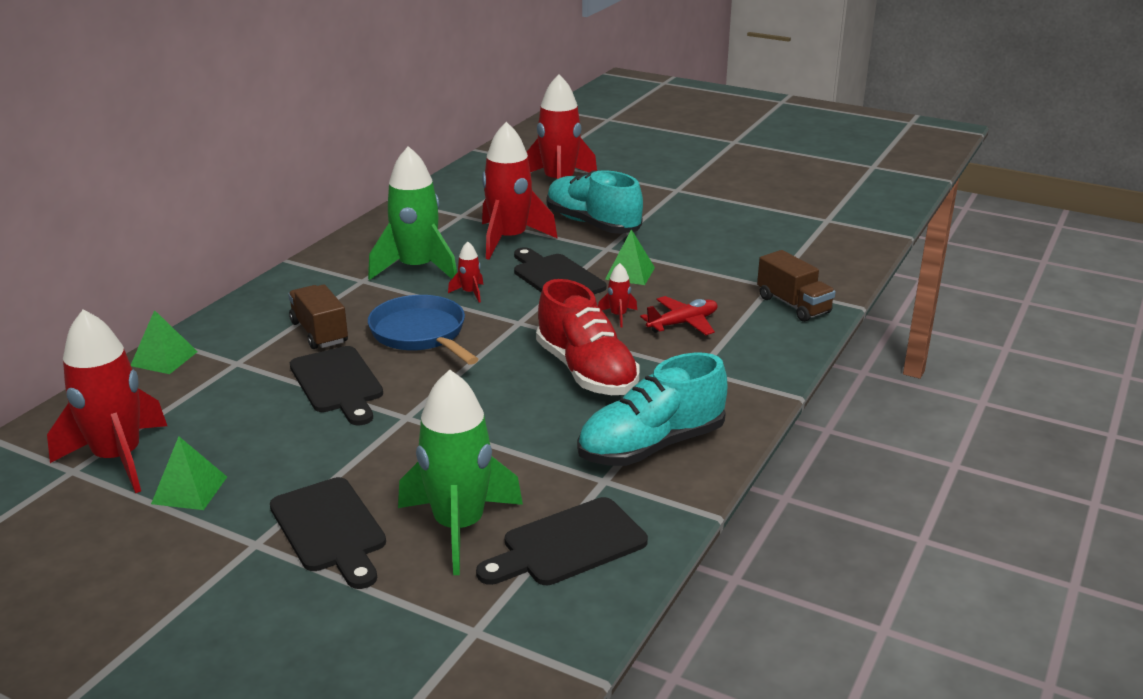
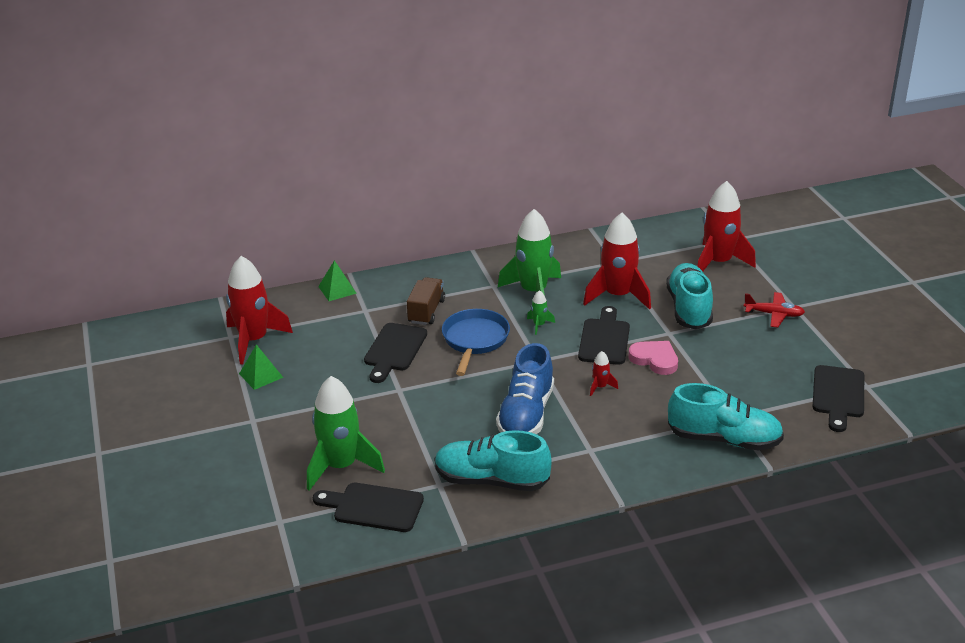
camera: 45 degrees right, 5 degrees up
black cutting board [270,477,386,589] -> black cutting board moved to [813,365,864,432]
red rocket [448,241,483,302] -> green rocket [527,290,555,335]
red shoe [536,279,640,395] -> blue shoe [496,343,554,434]
green pyramid [605,229,655,285] -> pink heart [629,341,678,375]
red plane [640,296,718,335] -> red plane moved to [744,292,805,328]
brown truck [757,250,836,322] -> turquoise shoe [668,383,784,451]

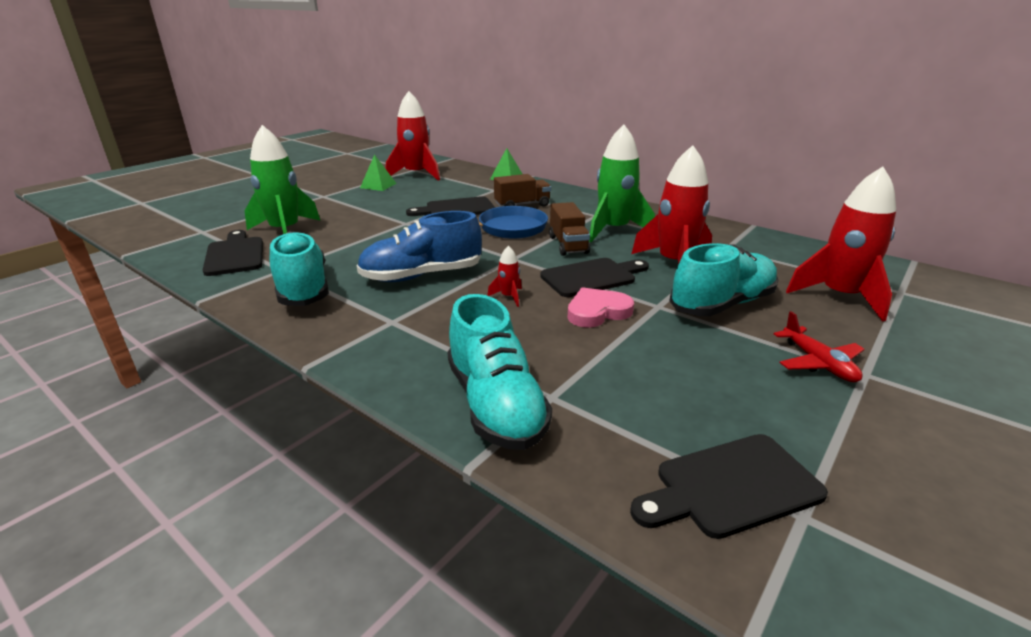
camera: 55 degrees right, 5 degrees down
green rocket [527,290,555,335] -> brown truck [549,202,590,256]
pink heart [629,341,678,375] -> pink heart turned 120 degrees counterclockwise [567,287,634,328]

